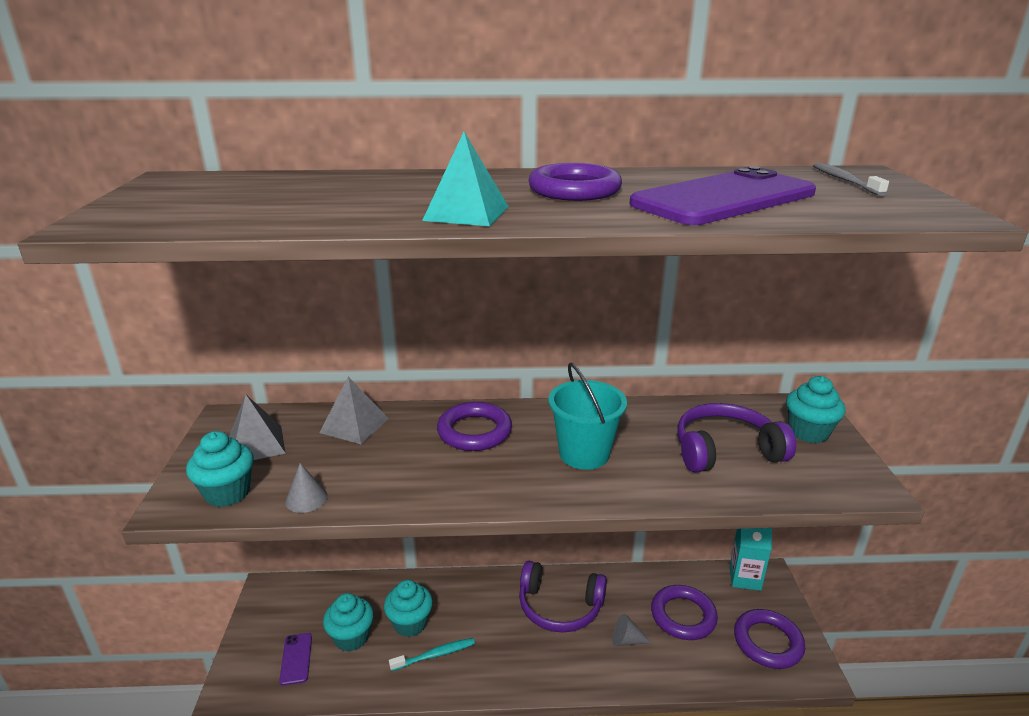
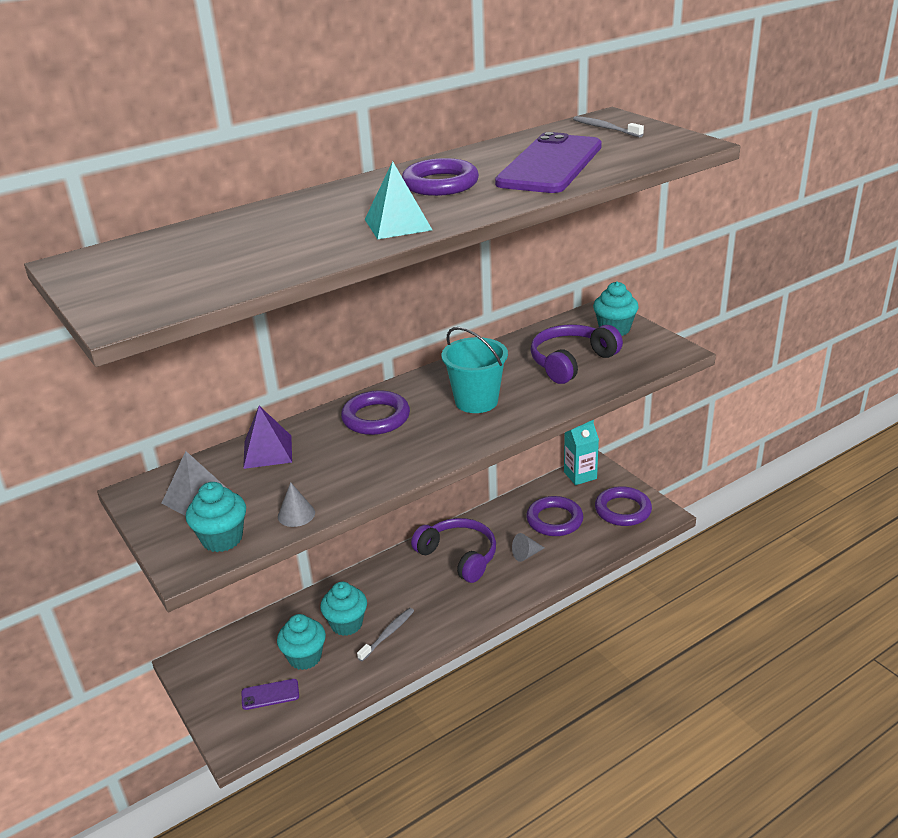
camera: 30 degrees left, 5 degrees up
purple phone [279,633,312,686] -> purple phone turned 60 degrees counterclockwise [241,679,299,710]
grey pyramid [320,377,389,444] -> purple pyramid [243,406,292,469]
turquoise toothbrush [389,638,475,671] -> grey toothbrush [357,608,414,661]
purple headphones [519,561,607,633] -> purple headphones turned 120 degrees counterclockwise [411,518,496,583]

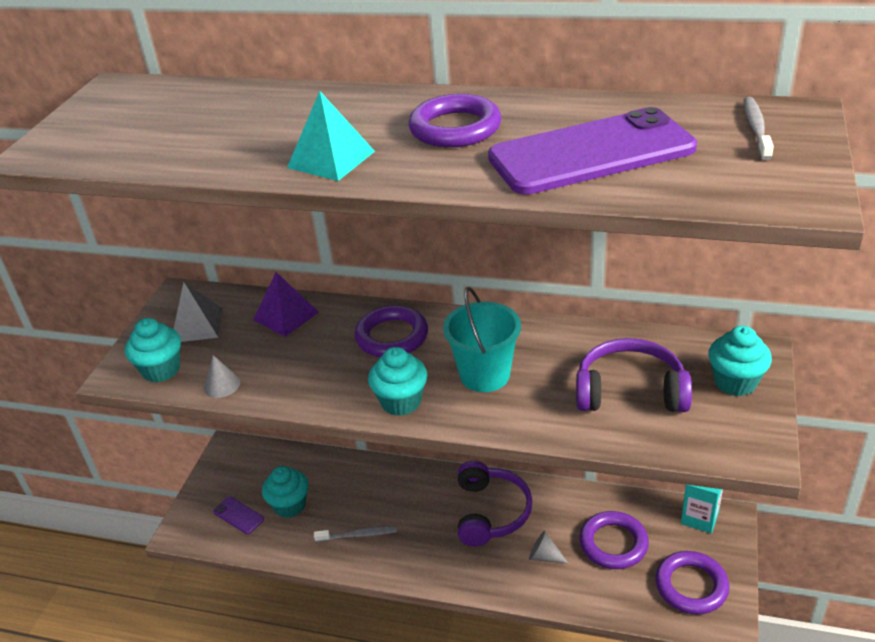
camera: 50 degrees right, 5 degrees up
turquoise cupcake [320,582,367,636] -> turquoise cupcake moved to [368,347,427,416]

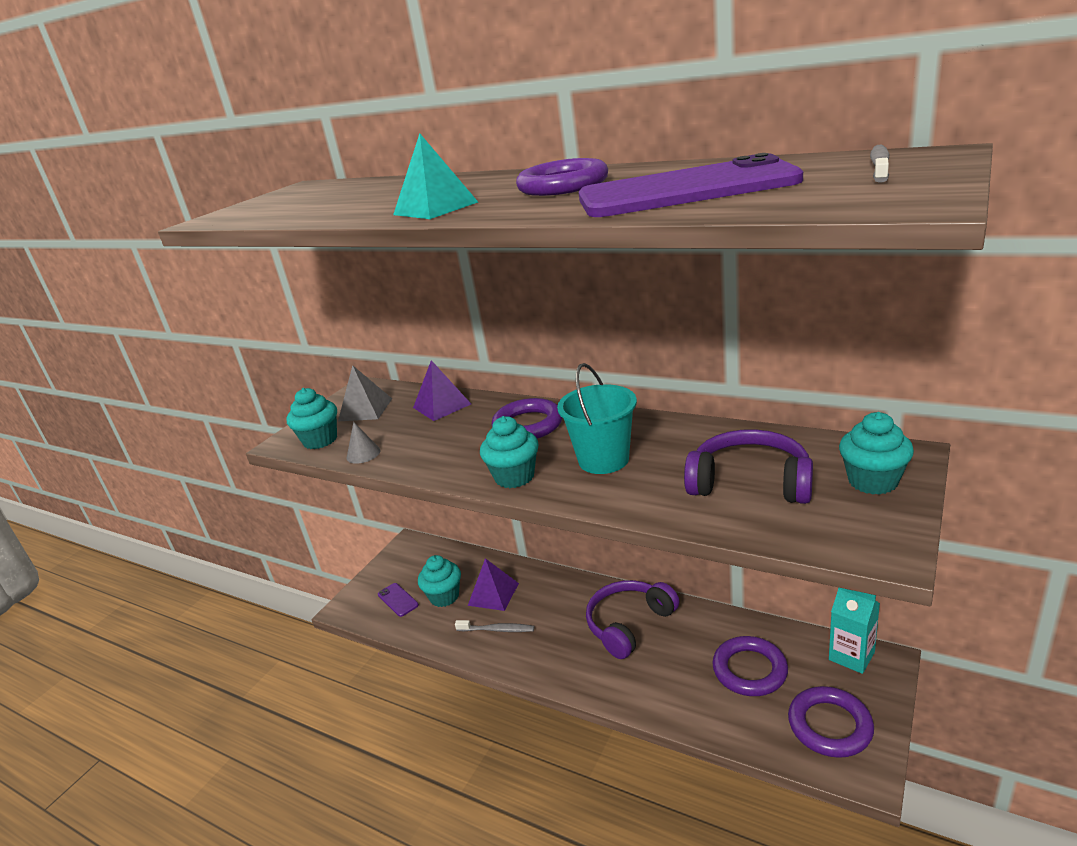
camera: 15 degrees right, 10 degrees down
purple headphones [458,461,533,546] -> purple headphones turned 150 degrees counterclockwise [586,580,679,659]
grey cone [529,530,568,563] -> none
none -> purple pyramid [468,558,519,611]

